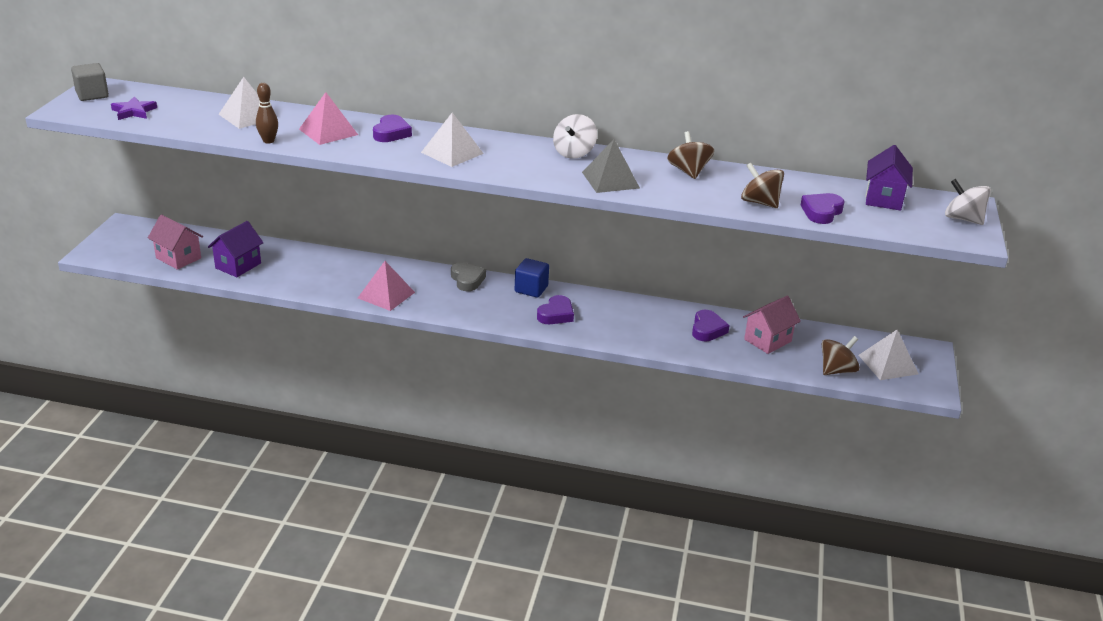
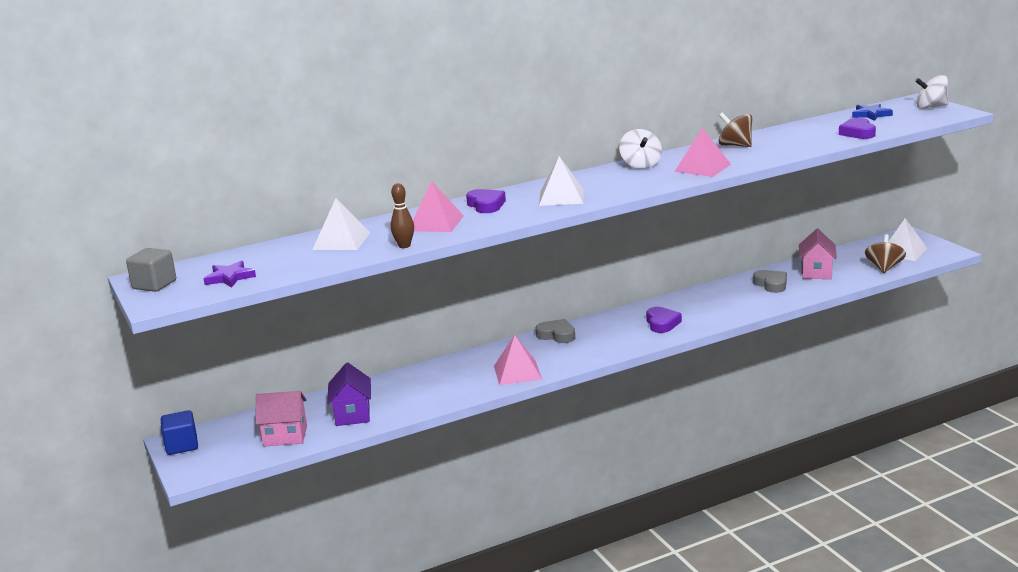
camera: 35 degrees left, 10 degrees down
blue cube [515,258,549,298] -> blue cube moved to [161,410,198,455]
grey pyramid [582,139,640,193] -> pink pyramid [674,128,731,177]
purple heart [692,310,730,341] -> grey heart [753,270,787,293]
brown spinning top [741,163,784,208] -> none
purple house [865,145,913,210] -> blue star [852,104,893,121]

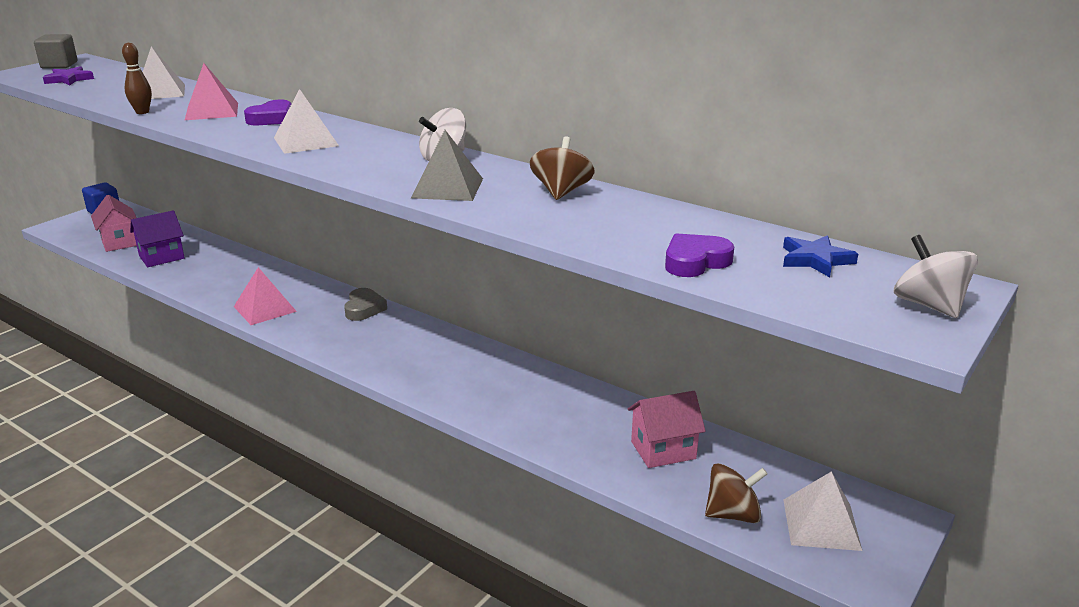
camera: 60 degrees right, 5 degrees up
purple heart [646,307,682,333] -> none
pink pyramid [674,128,731,177] -> grey pyramid [411,130,483,201]
grey heart [753,270,787,293] -> none

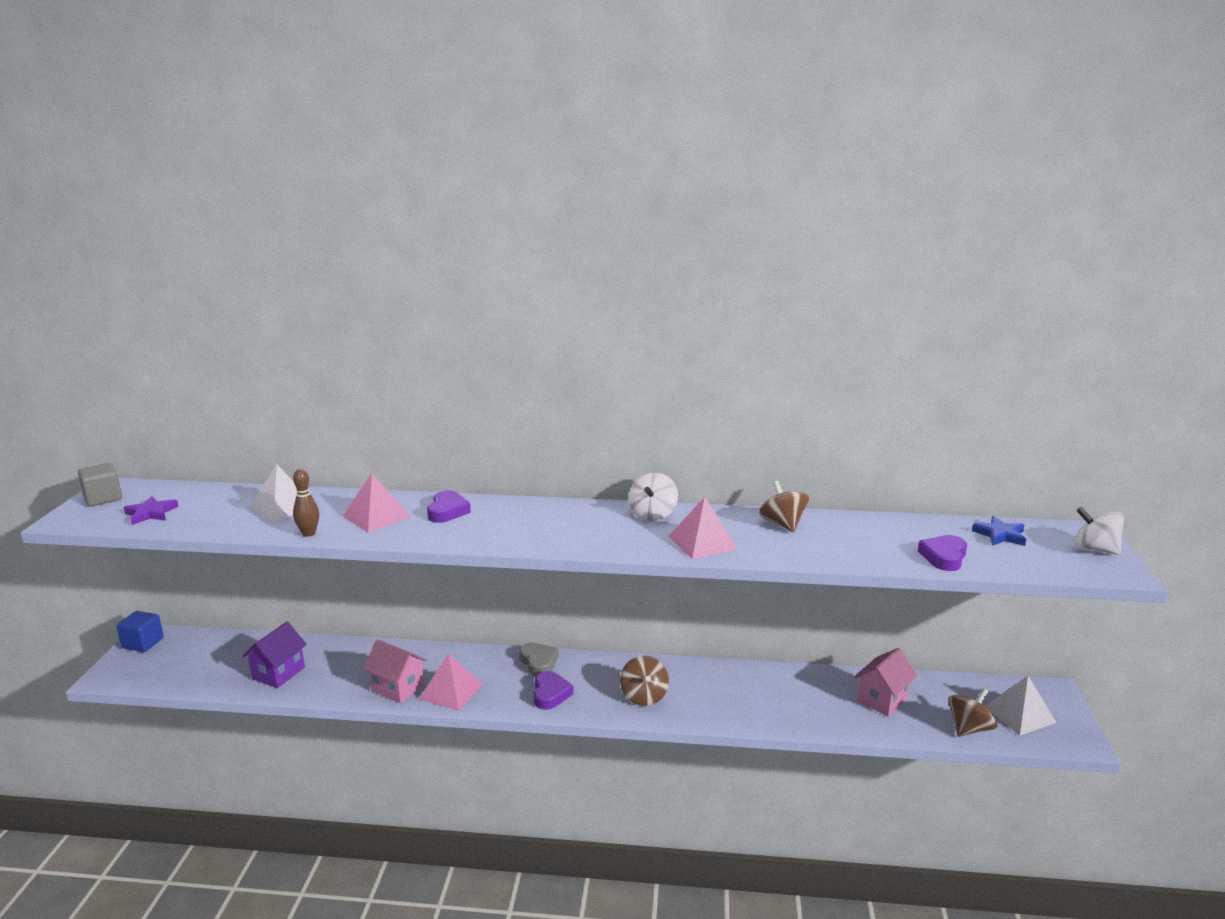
camera: 30 degrees left, 5 degrees down
pink house [91,195,137,252] -> pink house moved to [363,640,427,703]
white pyramid [274,89,339,154] -> none
grey pyramid [411,130,483,201] -> pink pyramid [668,497,738,559]
none -> purple heart [533,671,574,710]
none -> brown spinning top [620,656,669,706]

